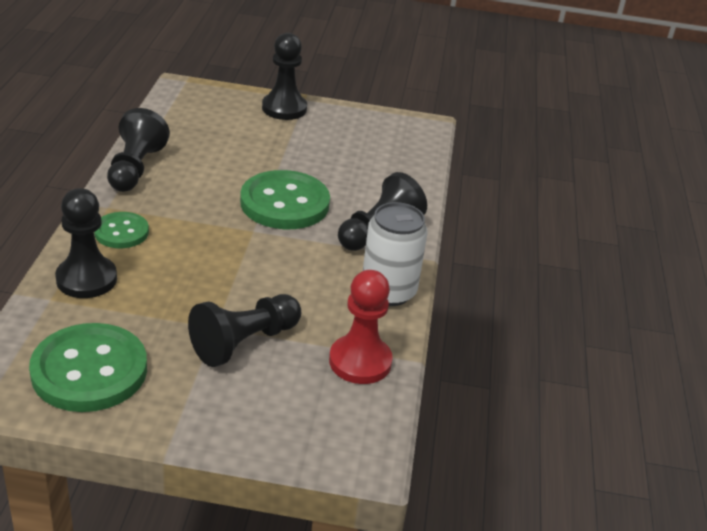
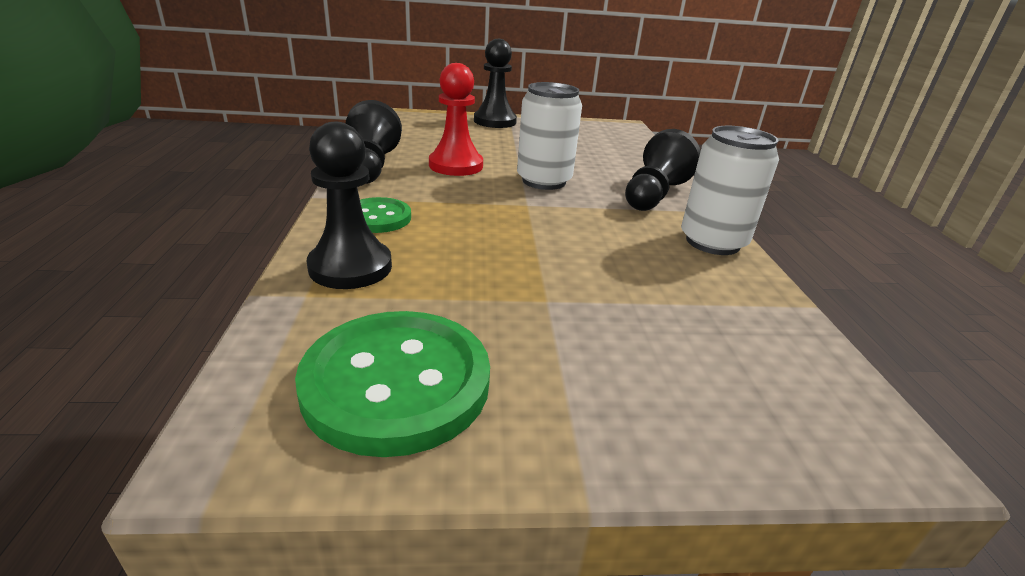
camera: 10 degrees left, 5 degrees down
black pawn [188,294,301,367] -> none
green button [240,170,330,229] -> white can [517,82,582,190]
red pawn [329,270,393,384] -> red pawn moved to [429,63,483,176]

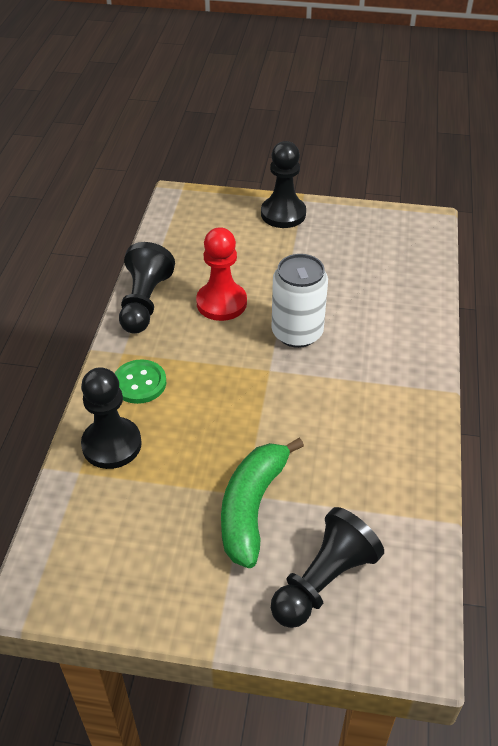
camera: 15 degrees right, 15 degrees up
green button [295,311,490,457] -> none
black pawn [625,129,701,211] -> black pawn moved to [271,507,384,628]
white can [681,126,779,255] -> none
none -> green banana [221,438,304,568]

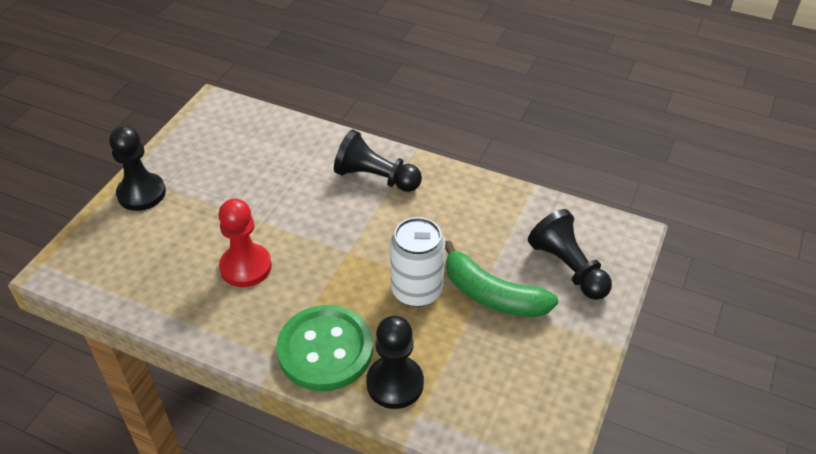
camera: 75 degrees left, 0 degrees up
green button [115,359,166,404] -> green button [276,305,373,391], size x1.78
black pawn [119,242,175,334] -> black pawn moved to [334,130,422,192]
white can [272,254,328,348] -> white can moved to [390,217,445,307]

